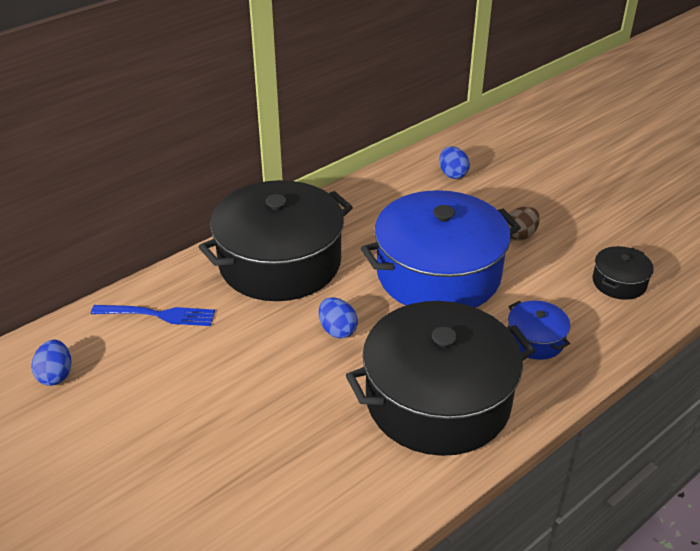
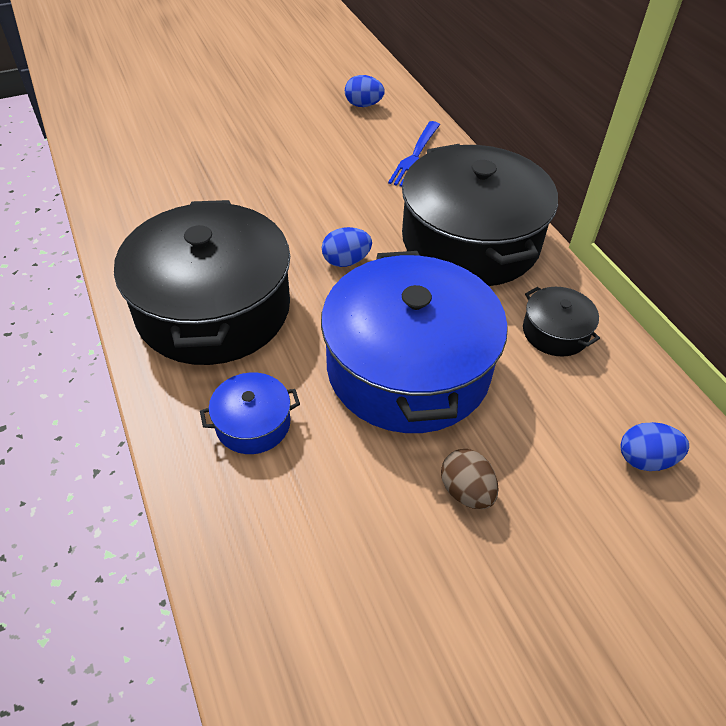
camera: 105 degrees right, 10 degrees up
black pot [593,246,654,300] -> black pot moved to [523,287,600,357]

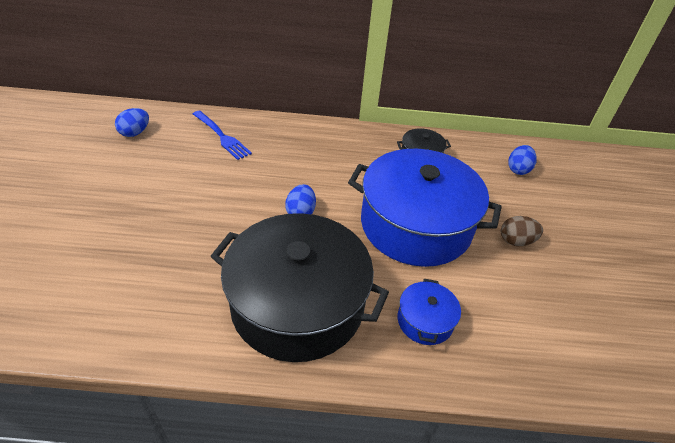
camera: 65 degrees left, 5 degrees down
black pot [402,144,558,286] -> none

